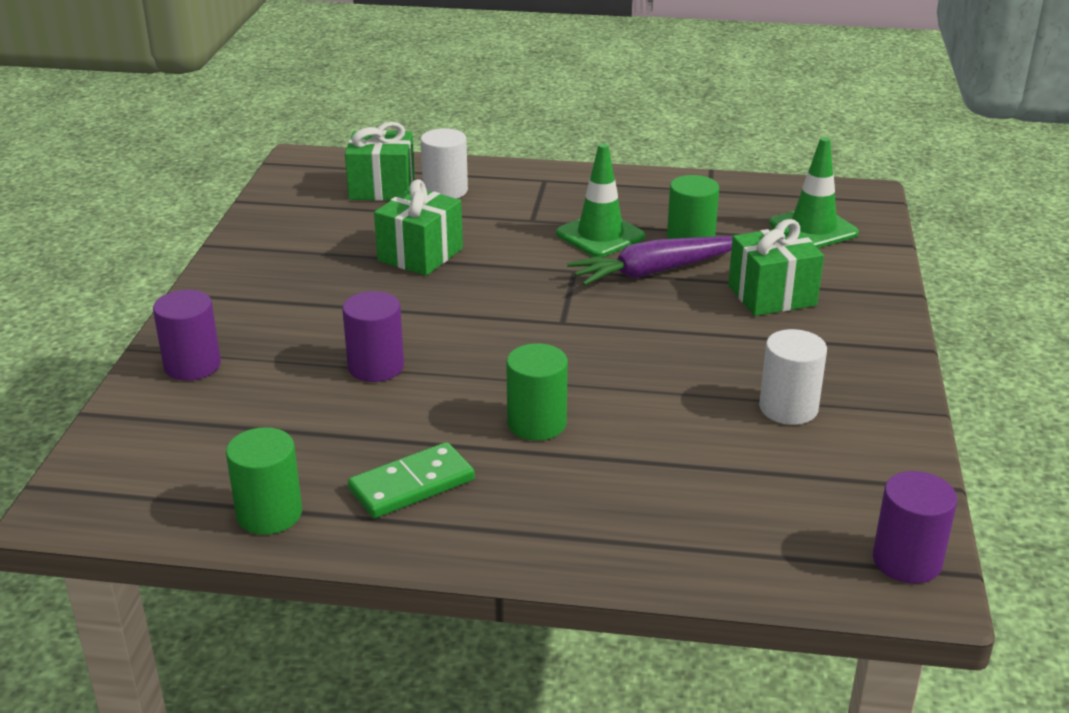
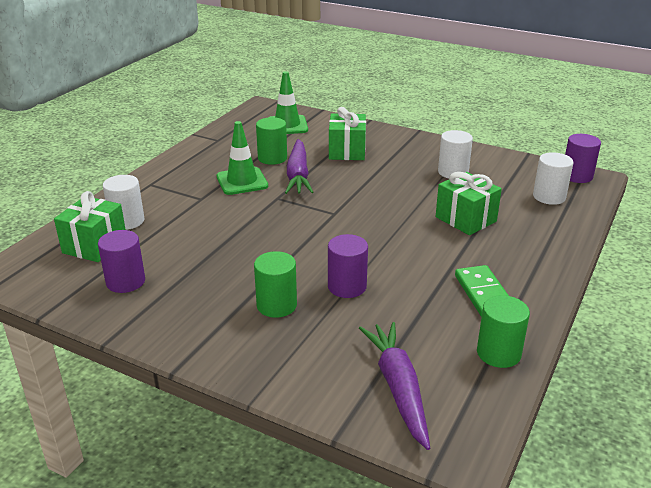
camera: 70 degrees left, 0 degrees up
purple cylinder [153,290,221,381] -> purple cylinder moved to [98,230,145,293]
green gift [374,179,463,276] -> green gift moved to [436,172,502,235]
green cylinder [506,343,568,441] -> green cylinder moved to [254,251,297,318]
none -> purple carrot [359,322,430,450]
none -> white cylinder [533,152,574,205]

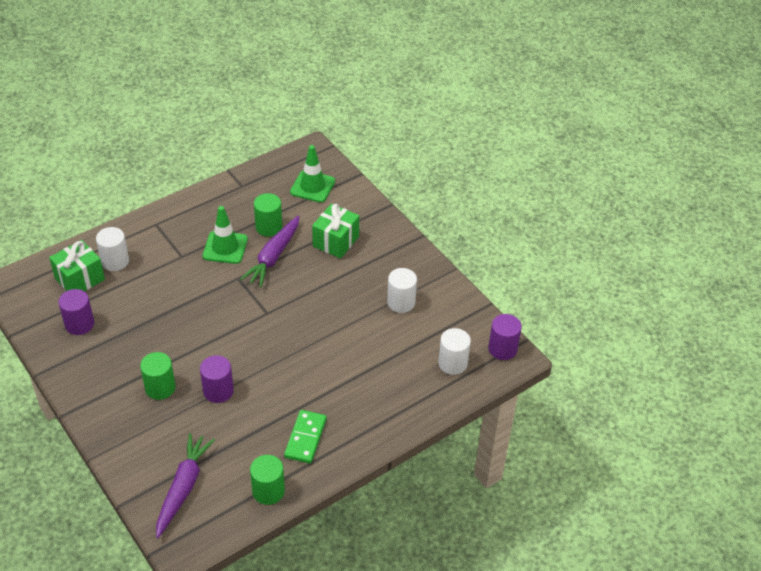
camera: 25 degrees right, 15 degrees up
green gift [436,172,502,235] -> none

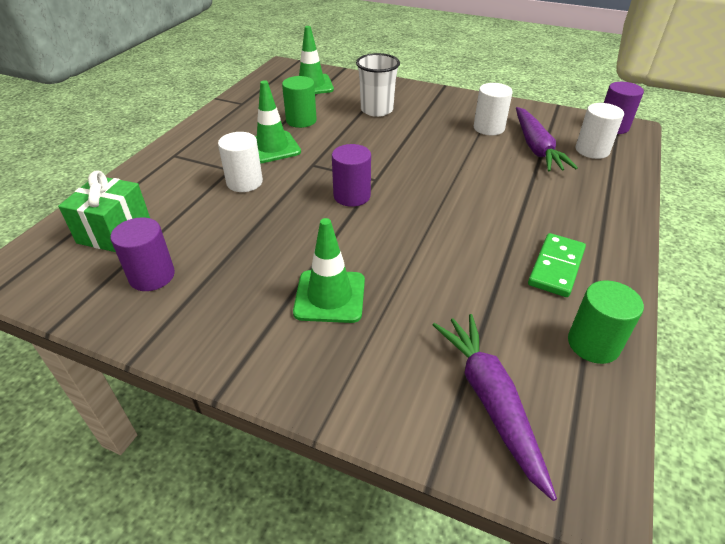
camera: 30 degrees left, 5 degrees down
white cylinder [96,227,129,271] -> white cylinder moved to [218,132,263,192]
green cylinder [140,352,176,400] -> green traffic cone [293,218,365,323]
purple cylinder [200,355,234,403] -> purple cylinder moved to [332,144,371,207]
purple carrot [240,215,299,287] -> purple carrot moved to [516,107,578,172]
green domino [284,410,327,464] -> green domino turned 45 degrees clockwise [528,233,586,297]
green gift [312,204,359,259] -> white cup [356,53,400,117]

